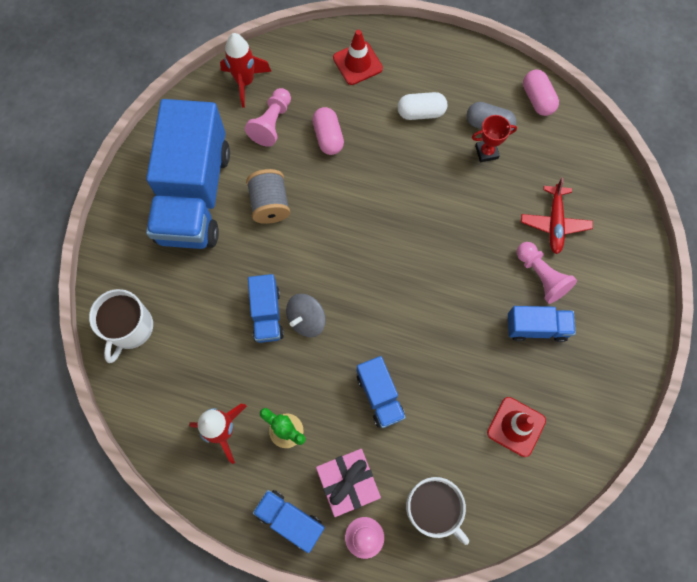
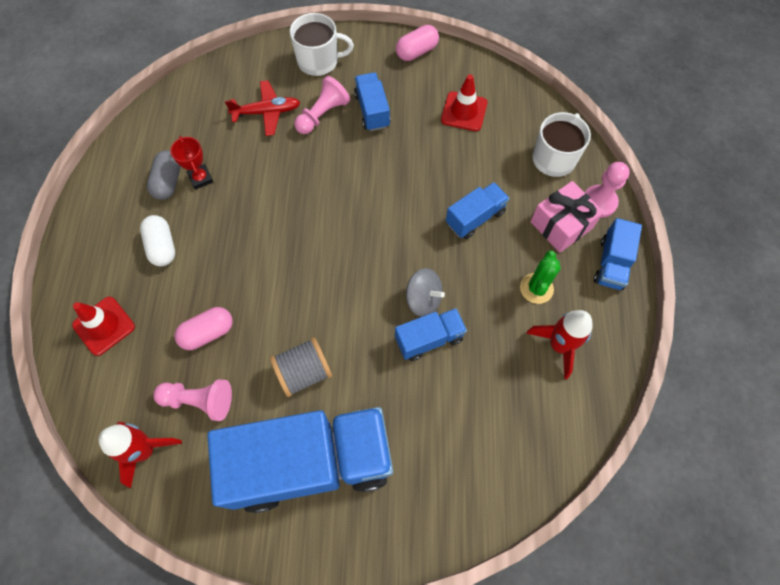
camera: 105 degrees left, 5 degrees down
white mug [89,289,153,363] -> white mug moved to [290,13,354,76]
pink capsule [523,70,559,116] -> pink capsule moved to [396,25,439,61]

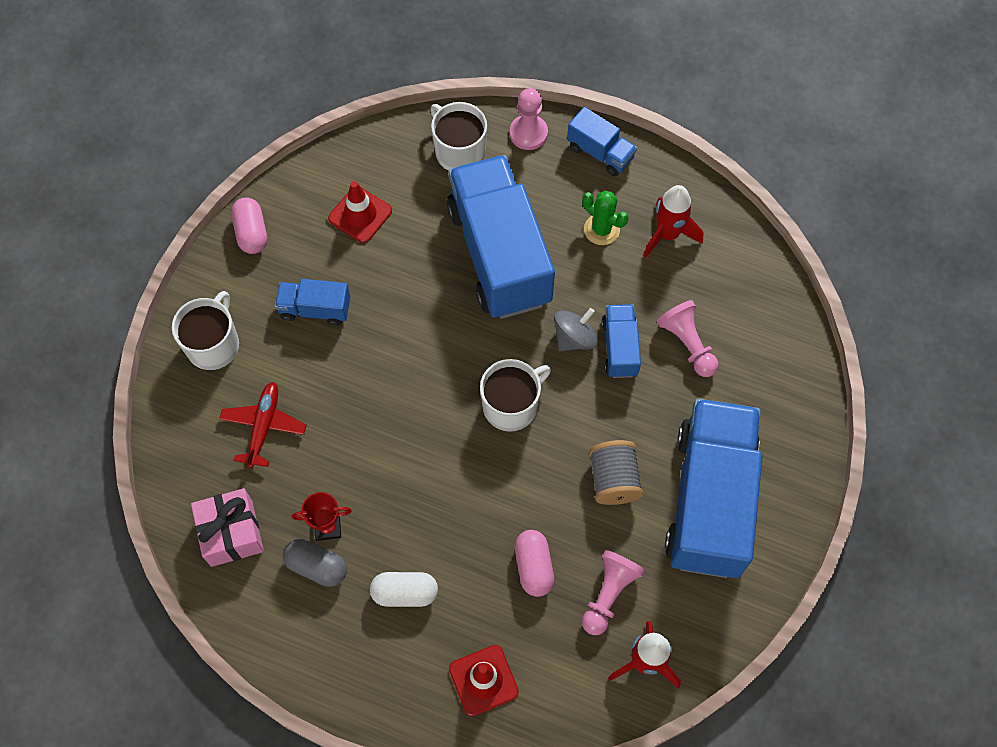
camera: 70 degrees left, 0 degrees up
pink pawn [294,76,350,134] -> pink pawn moved to [657,300,719,377]
blue truck [446,182,510,239] -> blue truck [447,155,555,319], size x2.21
pink gift [530,181,604,253] -> pink gift moved to [191,488,264,567]
none -> white mug [480,359,551,432]

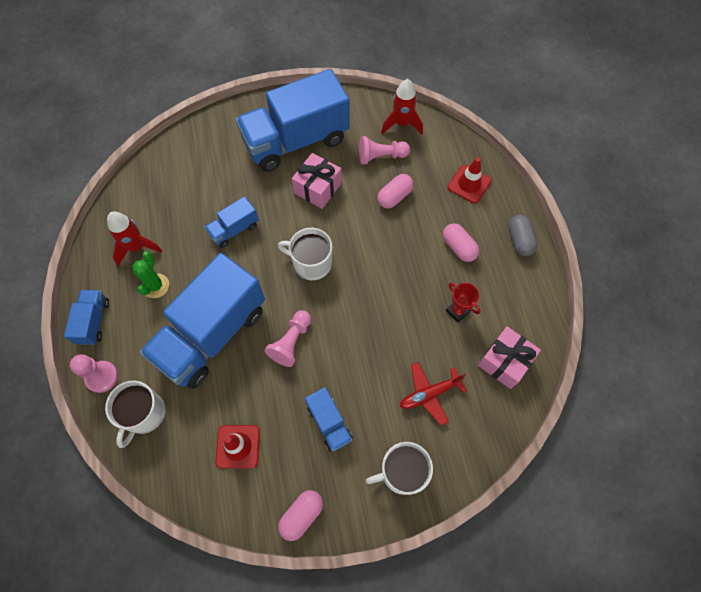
camera: 125 degrees left, 0 degrees up
grey capsule [283,539,347,587] -> grey capsule moved to [508,215,538,256]
white capsule [370,572,438,607] -> pink capsule [443,223,480,262]
grey spinning top [554,308,598,351] -> none
grey spool [589,440,643,505] -> pink gift [292,153,342,209]
pink pawn [657,300,719,377] -> pink pawn moved to [265,310,311,367]

